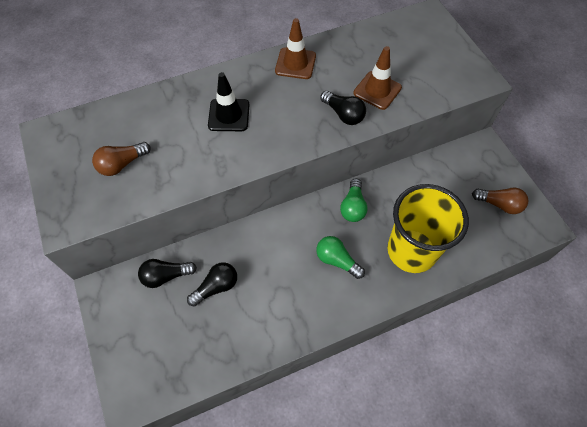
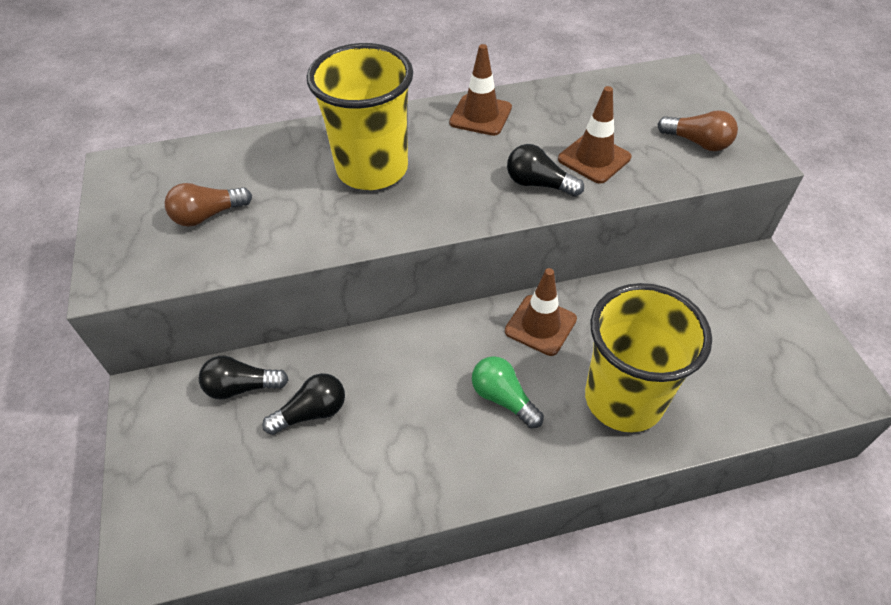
camera: 10 degrees right, 10 degrees down
black traffic cone [208,72,249,131] -> yellow cup [307,43,413,190]
black light bulb [320,91,366,125] -> black light bulb turned 150 degrees clockwise [507,144,584,197]
green light bulb [340,179,368,222] -> brown traffic cone [505,268,577,356]
brown light bulb [472,188,528,214] -> brown light bulb moved to [657,110,738,151]

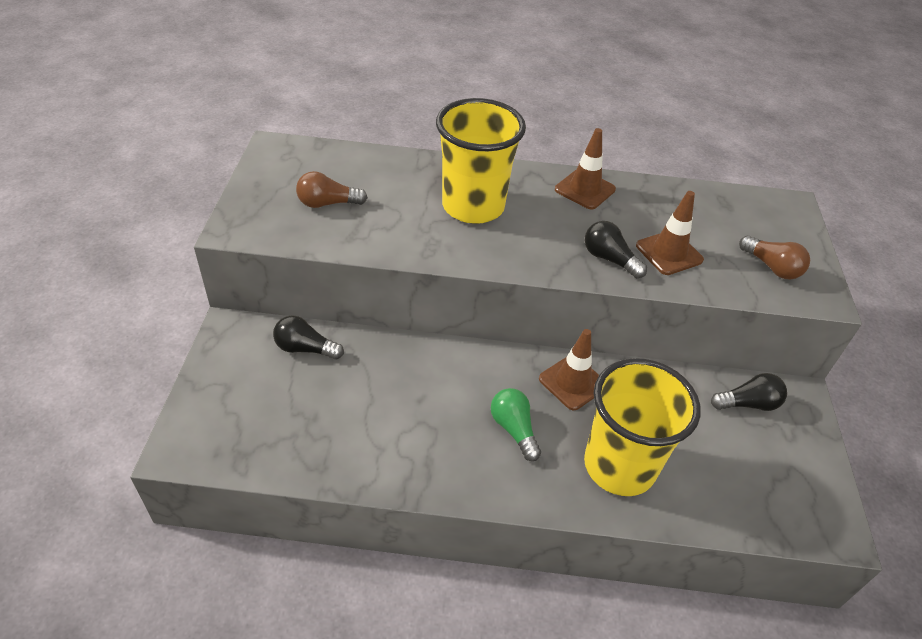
camera: 15 degrees right, 5 degrees down
black light bulb [262,373,345,435] -> black light bulb moved to [711,373,787,411]

